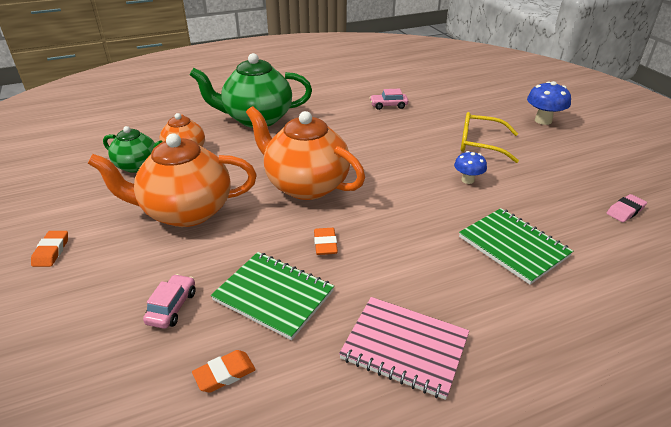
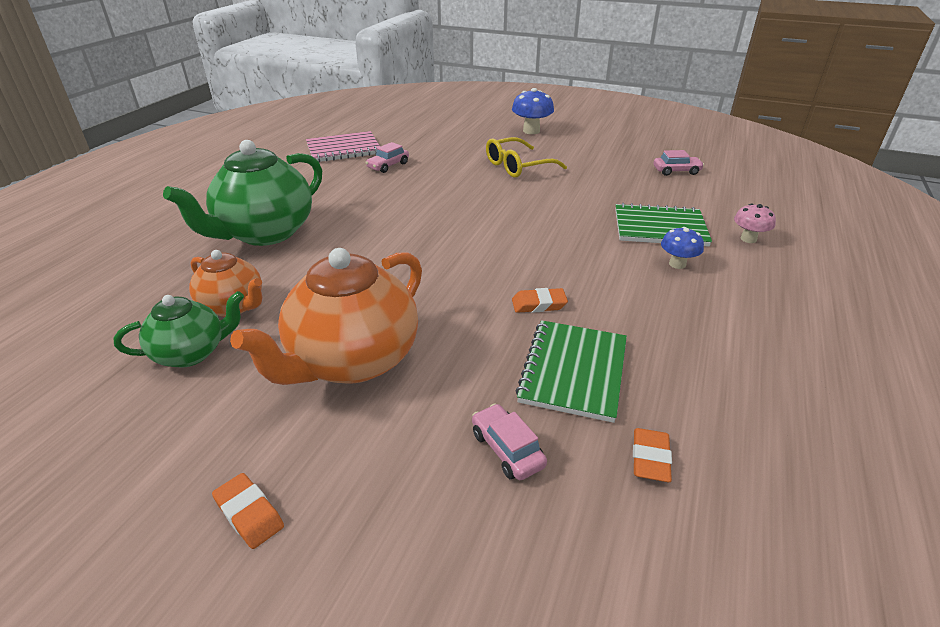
camera: 45 degrees left, 0 degrees up
green notebook [211,252,334,340] -> green notebook turned 60 degrees counterclockwise [516,320,627,423]
orange teapot [246,106,365,200] -> none
orange eraser [314,228,338,255] -> orange eraser turned 45 degrees counterclockwise [512,288,568,313]
pink notebook [339,297,469,400] -> pink notebook moved to [306,131,380,163]
blue mushroom [454,151,487,184] -> blue mushroom moved to [661,227,704,269]
pink eraser [607,194,647,222] -> pink car [654,150,704,176]
none -> pink mushroom [734,203,776,243]

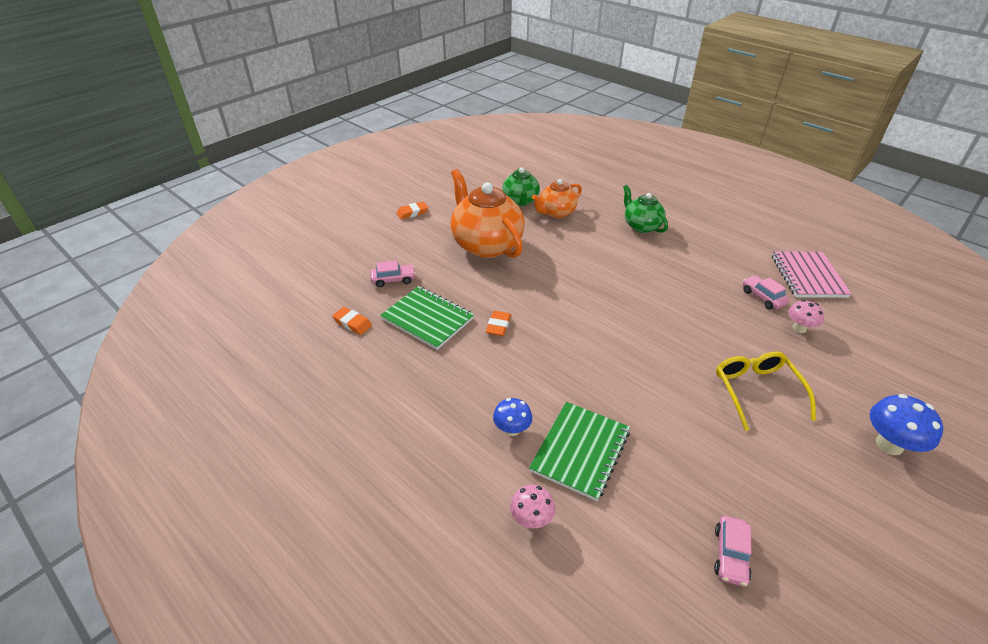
camera: 110 degrees right, 5 degrees up
green teapot [163,140,322,246] -> green teapot [623,185,668,233], size x0.57
none -> pink mushroom [788,300,824,333]

